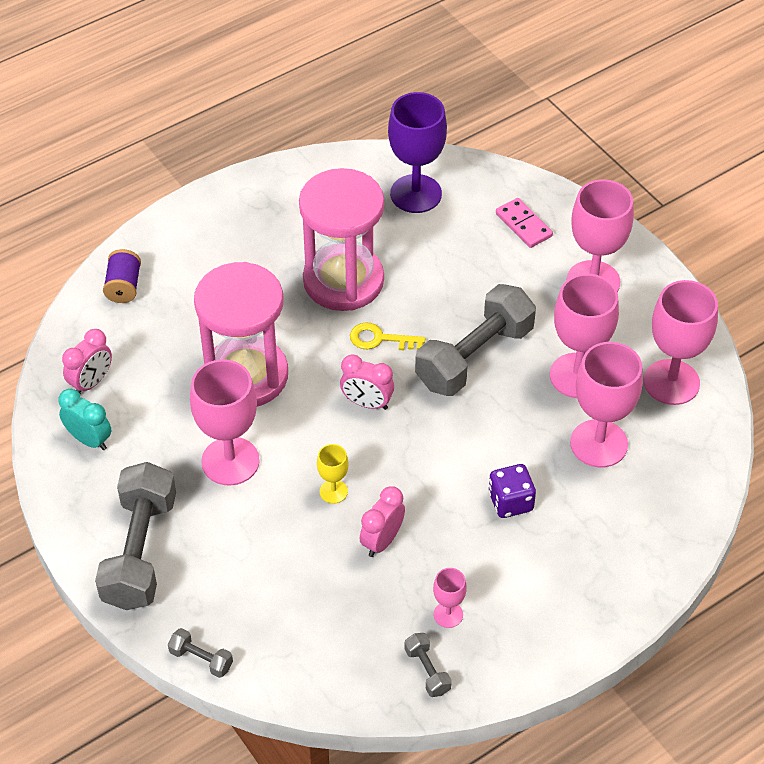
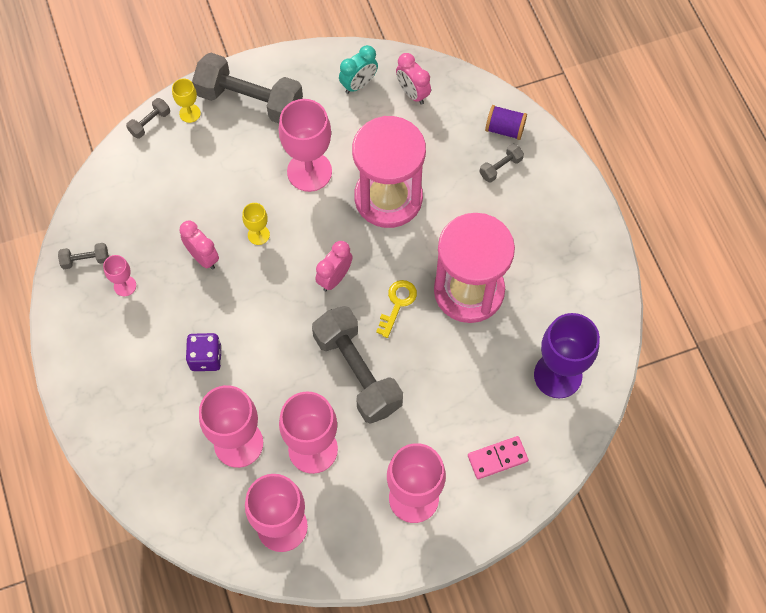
camera: 105 degrees right, 15 degrees up
none -> yellow goblet [172,79,201,123]
none -> grey dumbbell [480,144,524,183]

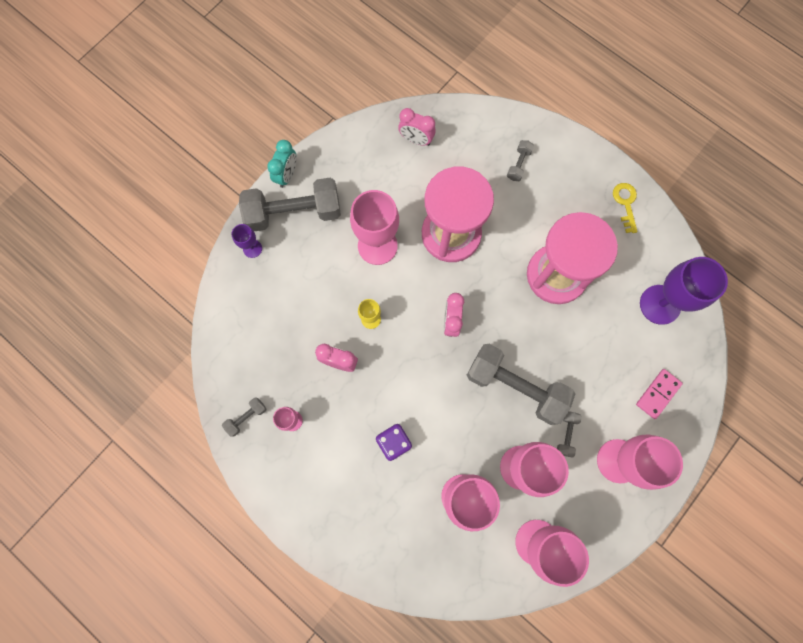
camera: 30 degrees left, 10 degrees up
grey dumbbell [126,98,170,139] -> grey dumbbell moved to [557,411,582,457]
yellow goblet [172,79,201,123] -> purple goblet [232,224,262,258]
turquoise clock [339,45,378,94] -> turquoise clock moved to [267,140,297,188]
yellow key [376,280,417,338] -> yellow key moved to [613,183,638,233]
purple spool [485,105,527,140] -> none

